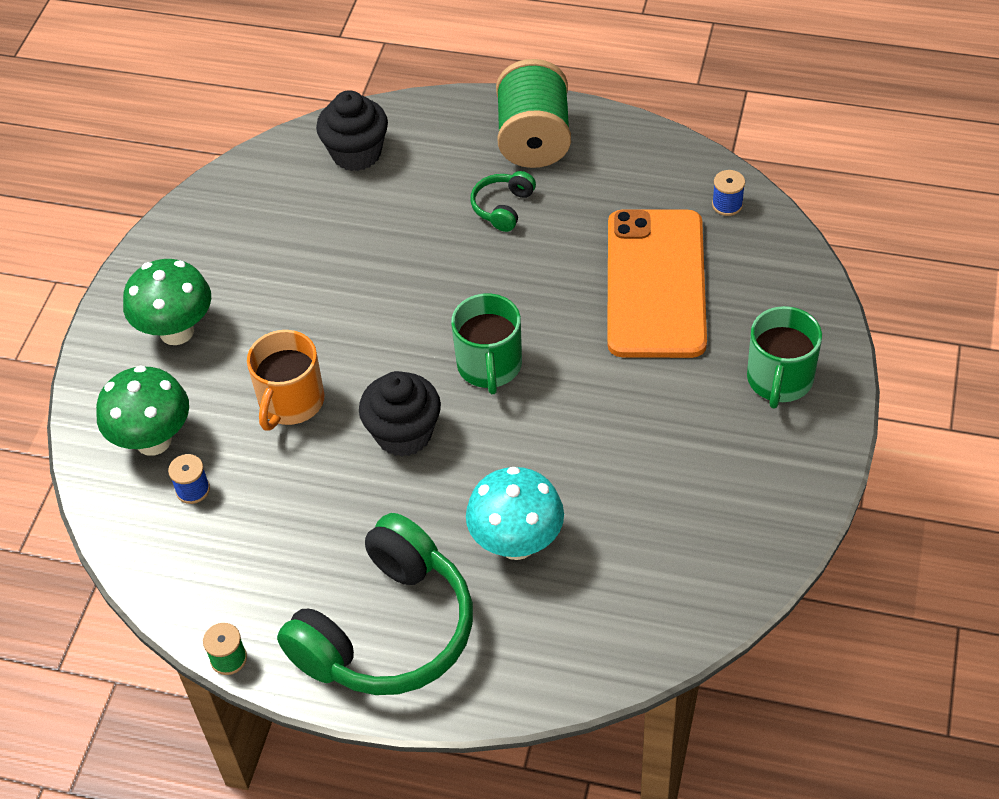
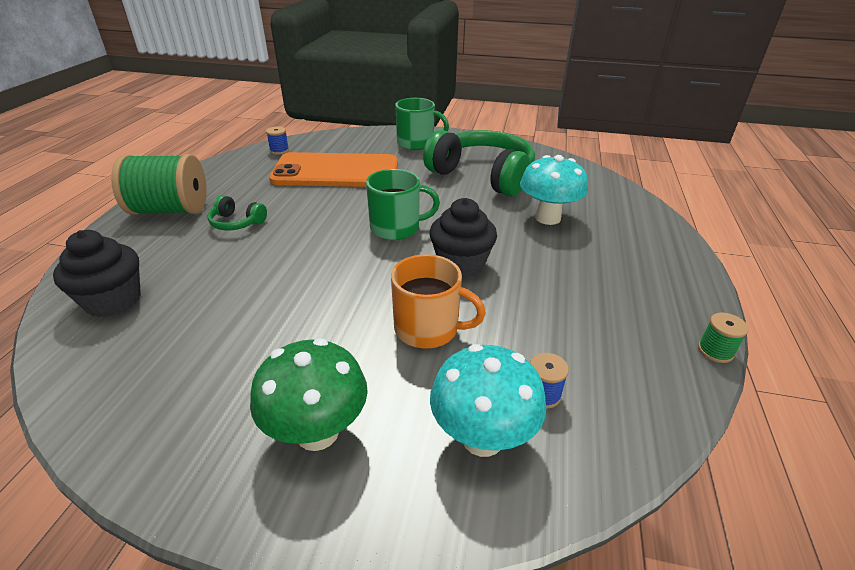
camera: 95 degrees left, 15 degrees down
green mushroom [96,366,189,456] -> turquoise mushroom [430,344,546,457]
green headphones [277,513,473,695] -> green headphones moved to [423,130,535,197]

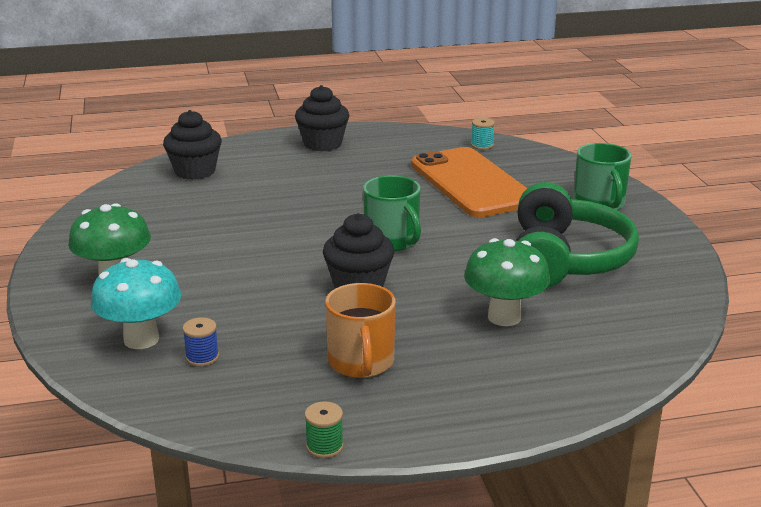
camera: 65 degrees right, 10 degrees down
green spool [111,154,207,215] -> black cupcake [295,85,349,151]
green headphones [207,195,267,230] -> none
blue spool [266,126,289,155] -> turquoise spool [471,118,495,150]
orange mug [391,254,486,348] -> orange mug moved to [325,283,396,378]
turquoise mushroom [520,155,588,225] -> green mushroom [464,238,550,326]

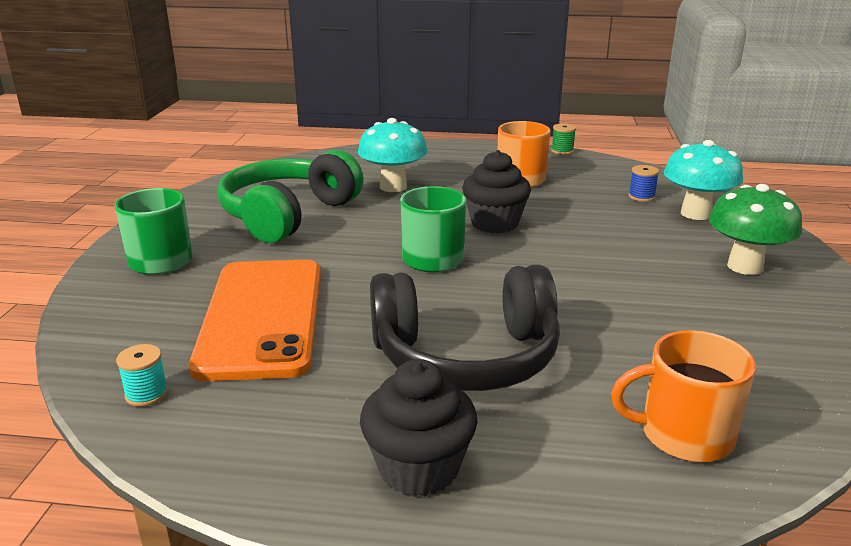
camera: 160 degrees left, 0 degrees up
black cupcake [163,110,222,180] -> orange mug [611,330,756,462]
green mushroom [464,238,550,326] -> turquoise mushroom [358,118,427,192]
none -> black headphones [370,265,560,391]

